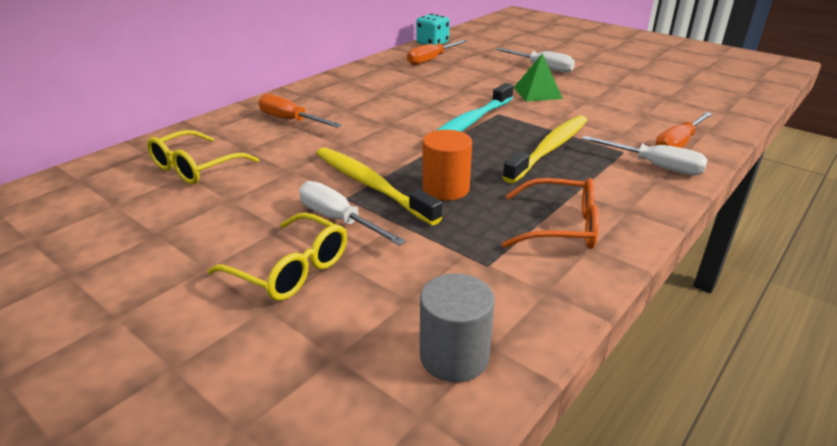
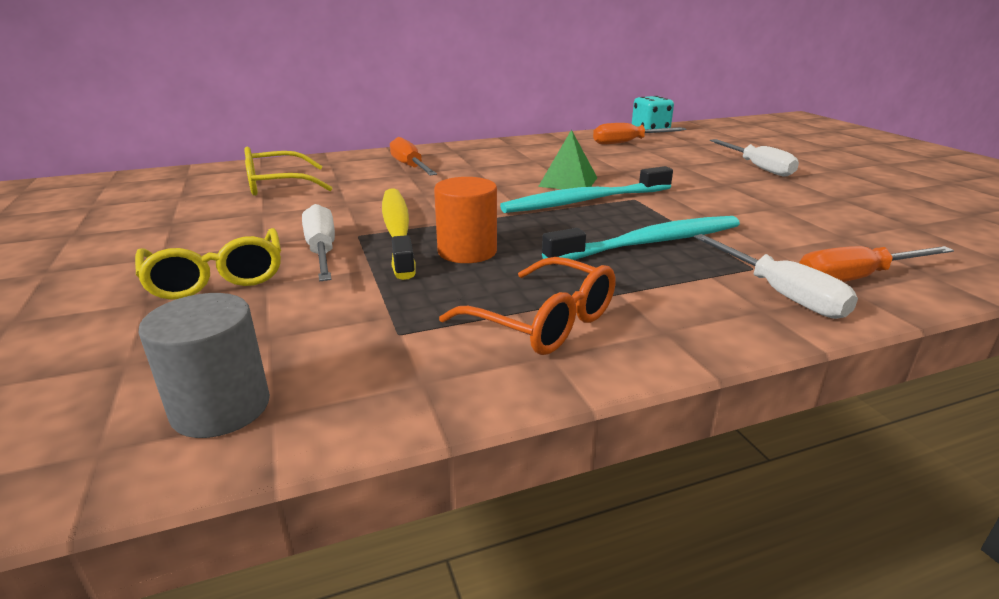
camera: 30 degrees right, 5 degrees down
yellow toothbrush [502,115,588,183] -> turquoise toothbrush [542,216,740,260]
green pyramid [514,53,563,102] -> green pyramid moved to [538,129,597,189]

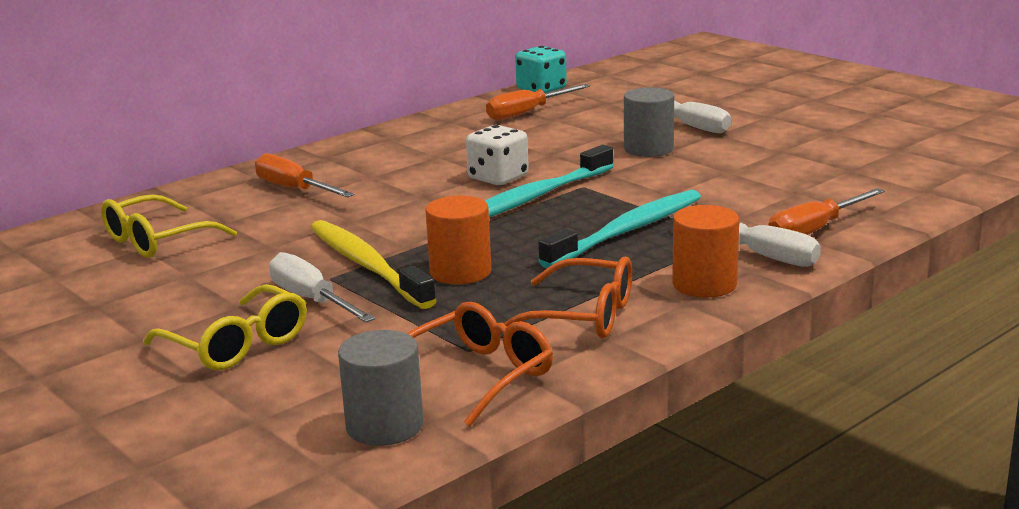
camera: 20 degrees left, 5 degrees down
green pyramid [538,129,597,189] -> white dice [466,125,529,185]
none -> orange glasses [407,302,553,427]
none -> grey cylinder [624,87,674,157]
none -> orange cylinder [672,205,739,298]

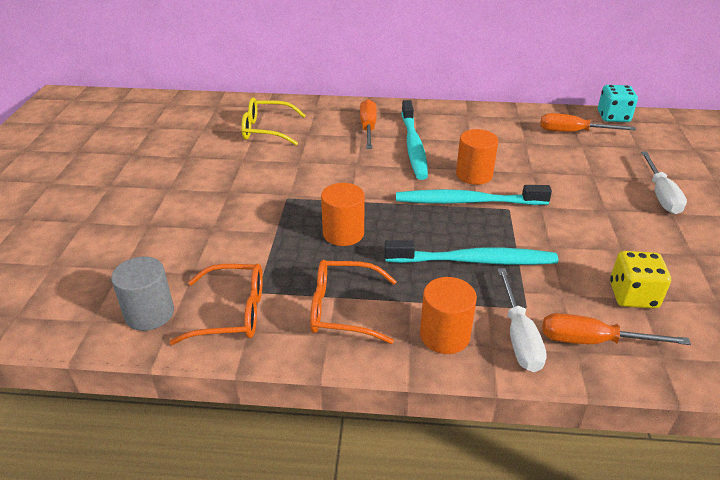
camera: 45 degrees right, 15 degrees up
yellow glasses [143,284,307,370] -> none
white screwdriver [269,252,375,323] -> none
yellow toothbrush [310,220,437,309] -> none
white dice [466,125,529,185] -> orange cylinder [456,129,498,185]
orange glasses [500,257,632,338] -> orange glasses turned 120 degrees clockwise [310,260,397,344]
grey cylinder [624,87,674,157] -> none
none -> turquoise toothbrush [402,100,428,180]
none -> yellow dice [610,251,671,309]

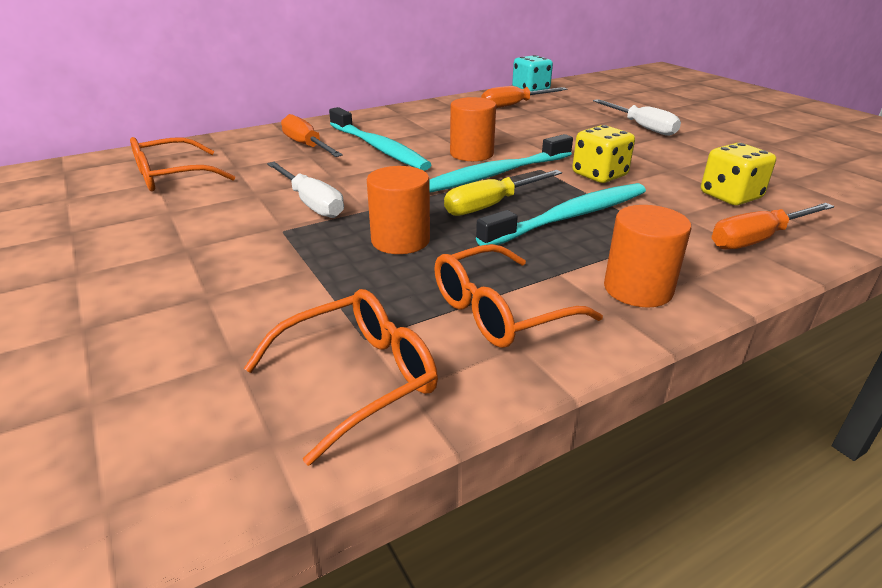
camera: 35 degrees left, 5 degrees down
grey cylinder [111,257,174,331] -> none
yellow glasses [241,98,306,145] -> orange glasses [130,137,235,192]
white screwdriver [498,268,547,372] -> white screwdriver moved to [267,162,344,218]
none -> yellow screwdriver [444,170,562,216]
none -> yellow dice [572,125,635,183]

